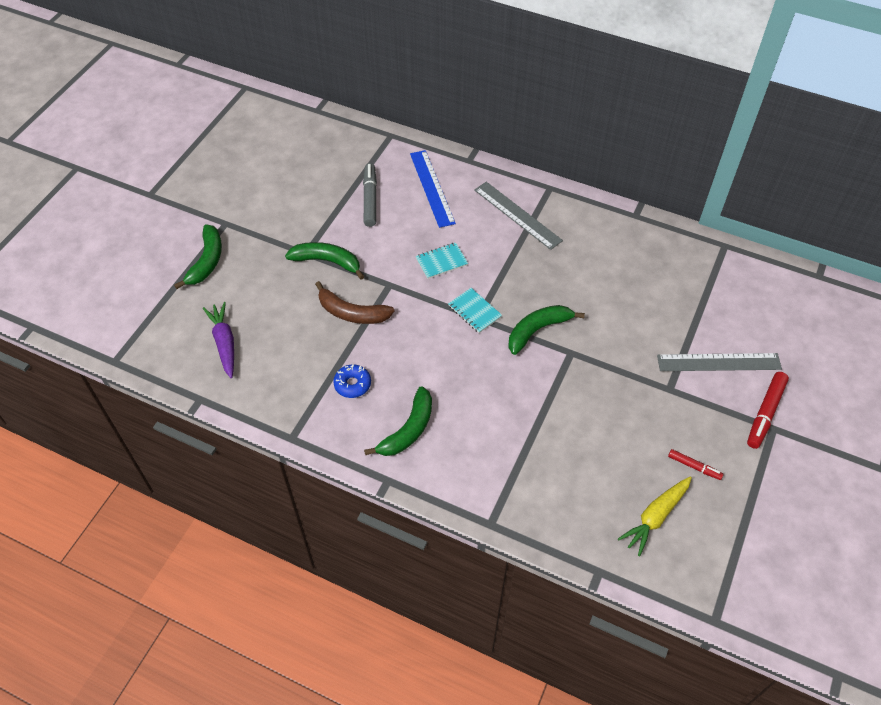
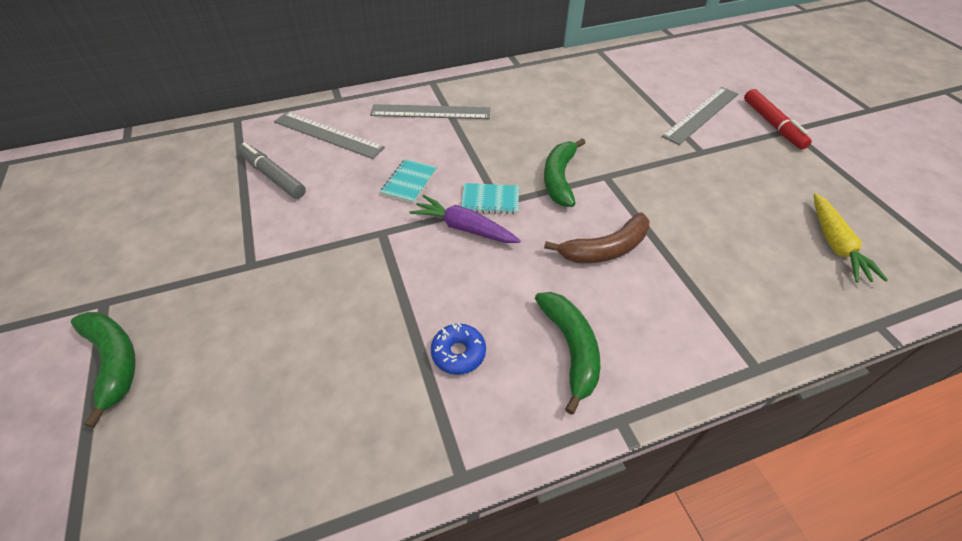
camera: 45 degrees left, 5 degrees down
purple carrot [203,302,234,378] -> purple carrot moved to [410,195,521,243]
green banana [285,242,365,280] -> none
brown banana [315,281,394,324] -> brown banana moved to [544,213,649,263]
blue ruler [410,150,456,228] -> grey ruler [274,112,385,159]
red marker [668,449,723,480] -> none

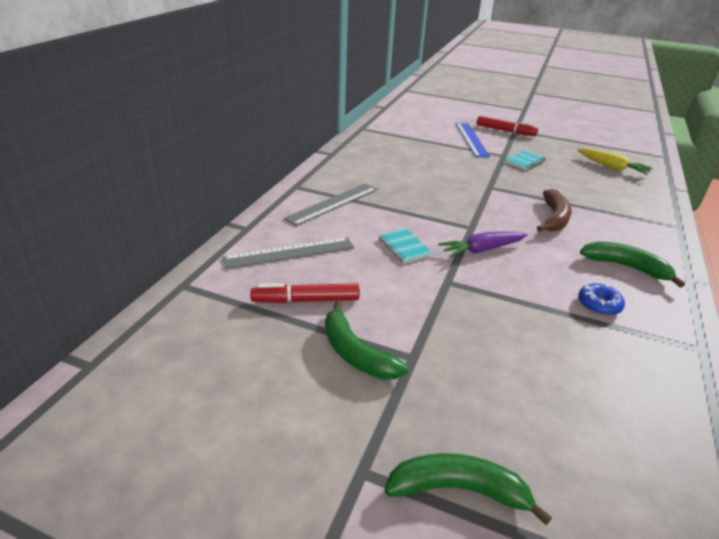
camera: 50 degrees left, 15 degrees down
grey marker [238,142,306,199] -> red marker [250,283,360,303]
turquoise notebook [461,183,519,214] -> turquoise notebook moved to [505,150,546,170]
green banana [544,138,585,207] -> green banana moved to [325,300,408,380]
grey ruler [662,87,738,145] -> blue ruler [456,123,490,157]

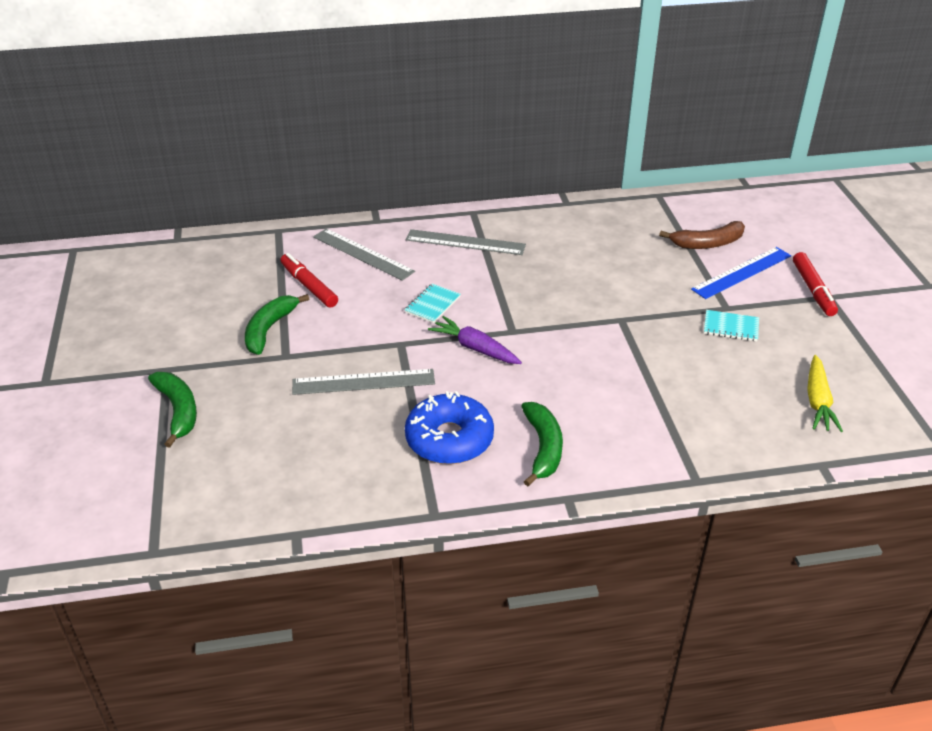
camera: 60 degrees right, 5 degrees up
brown banana [537,189,572,232] -> brown banana moved to [659,221,745,249]
blue donut [578,283,625,316] -> blue donut [405,391,494,464], size x1.94
none -> grey ruler [292,369,435,395]

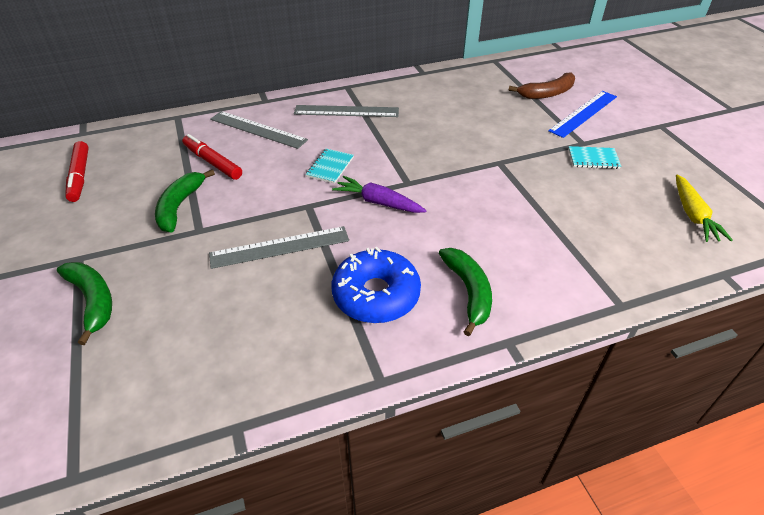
camera: 10 degrees left, 5 degrees up
red marker [793,252,838,316] -> red marker moved to [65,141,89,202]

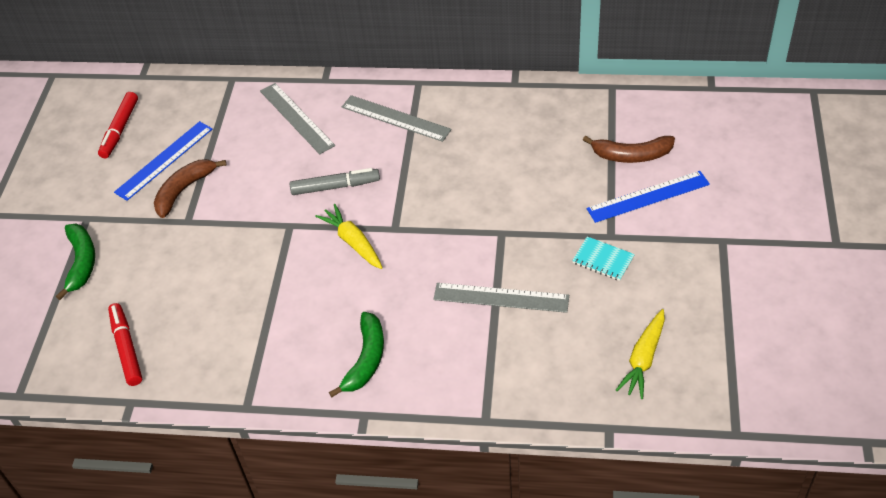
camera: 30 degrees right, 5 degrees up
green banana [155,169,215,233] -> brown banana [154,159,227,218]
red marker [182,134,242,180] -> red marker moved to [108,303,142,386]
grey ruler [209,226,349,269] -> grey ruler moved to [433,283,569,313]
turquoise notebook [306,148,354,184] -> grey marker [290,168,380,195]
blue donut [331,247,421,323] -> none
purple carrot [332,176,427,213] -> yellow carrot [315,204,383,269]
none -> blue ruler [114,121,212,201]

